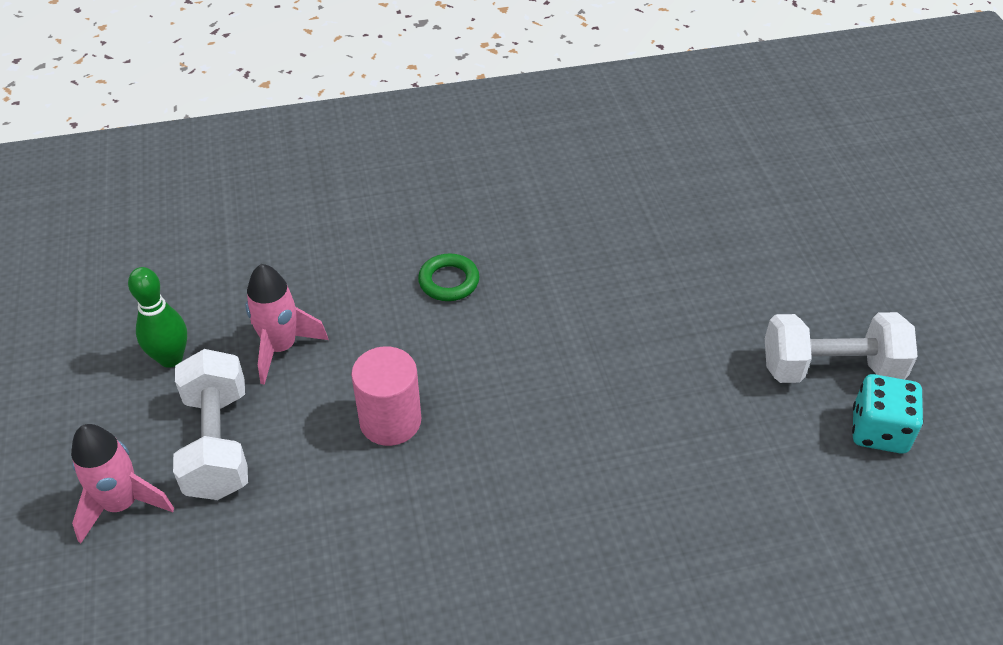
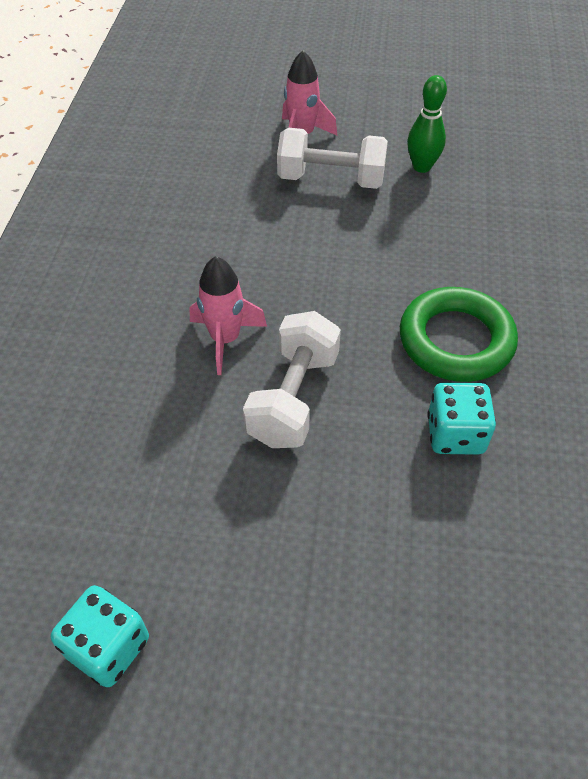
camera: 110 degrees right, 5 degrees up
pink rocket [245,264,329,385] -> pink rocket moved to [190,256,267,375]
pink cylinder [351,346,421,446] -> none
green ring [418,253,480,301] -> green ring [400,287,518,382], size x1.90
white dumbbell [765,312,918,383] -> white dumbbell moved to [243,311,341,448]
none -> turquoise dice [427,383,496,455]

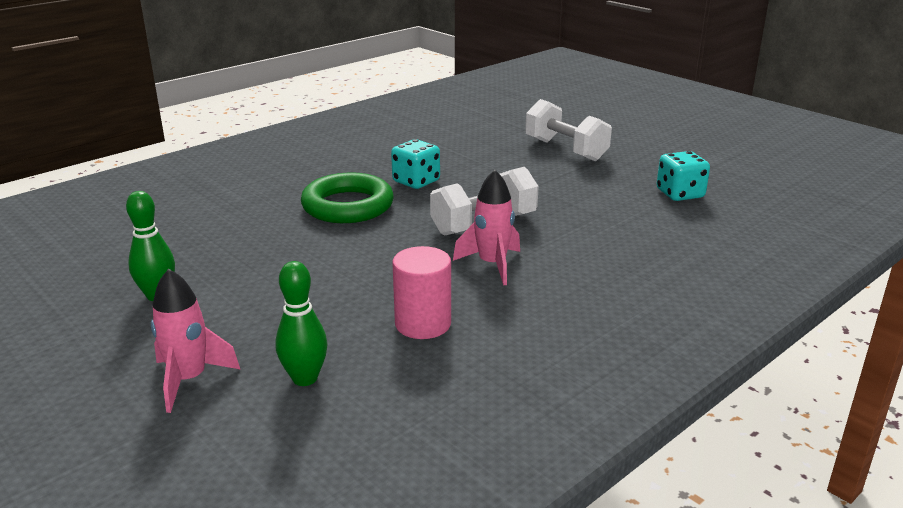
camera: 140 degrees left, 25 degrees down
white dumbbell [277,128,388,189] -> white dumbbell moved to [525,99,612,161]
none -> green bowling pin [275,261,328,386]
none -> pink cylinder [392,246,451,339]

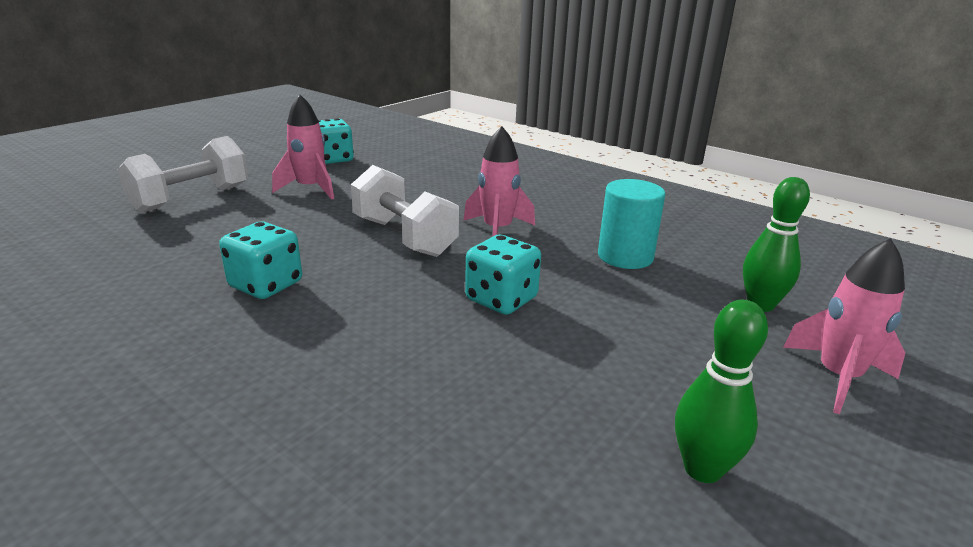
camera: 100 degrees left, 0 degrees up
green ring [301,173,394,223] -> none
pink cylinder [392,246,451,339] -> turquoise cylinder [598,179,665,269]
none -> pink rocket [272,95,334,200]
none -> turquoise dice [465,235,541,315]

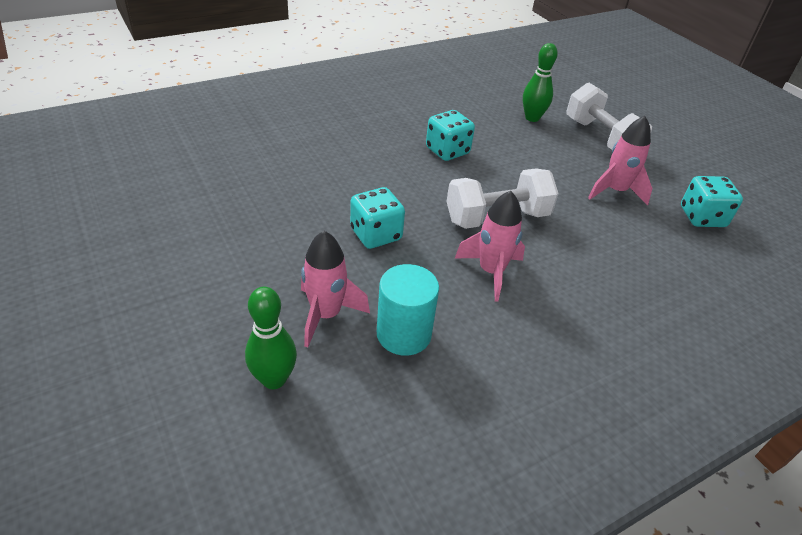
camera: 110 degrees right, 15 degrees up
green bowling pin [675,300,768,483] -> green bowling pin moved to [523,43,558,122]
pink rocket [783,238,905,414] -> pink rocket moved to [301,231,370,347]

